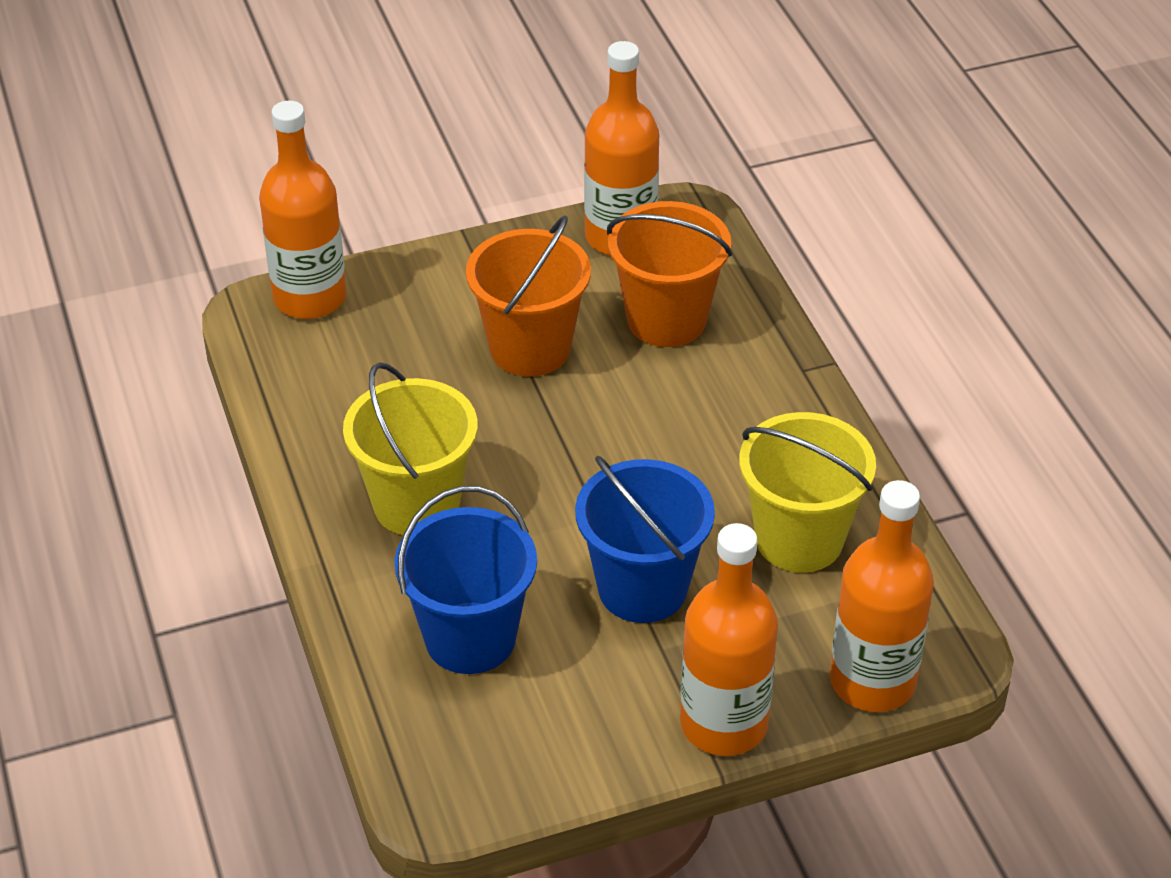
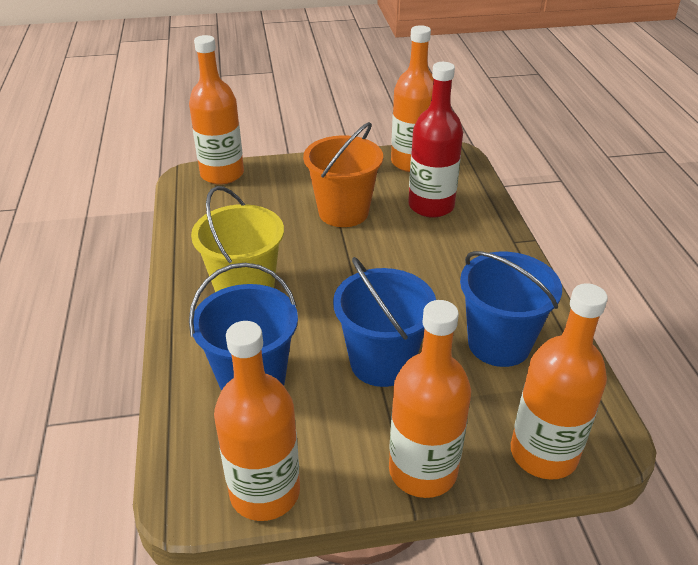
camera: 10 degrees right, 5 degrees down
orange bucket [607,201,732,347] -> red bottle [408,62,463,218]
yellow bucket [739,412,876,573] -> blue bucket [460,251,562,367]
none -> orange bottle [214,321,300,521]

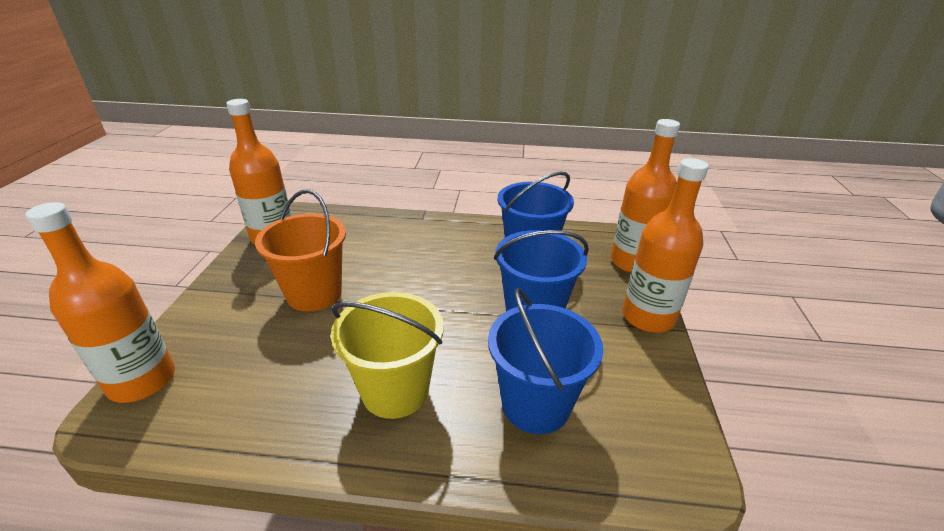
camera: 75 degrees left, 5 degrees down
orange bottle [214,321,300,521] -> none
red bottle [408,62,463,218] -> none

